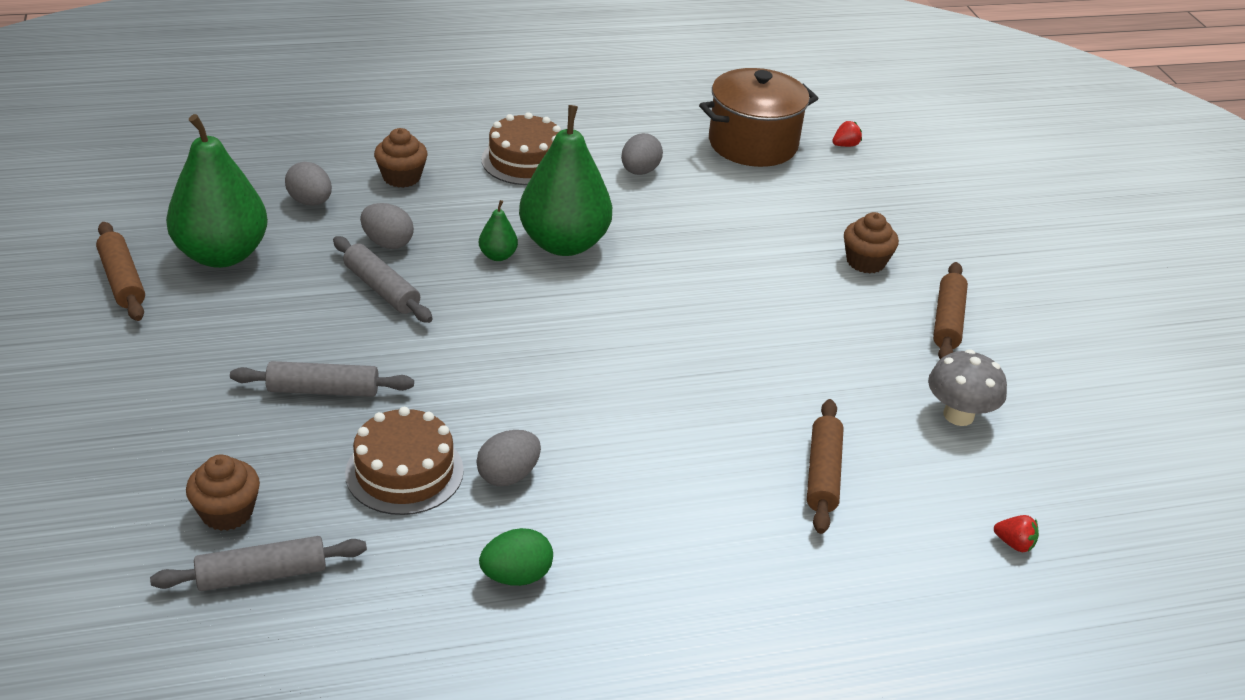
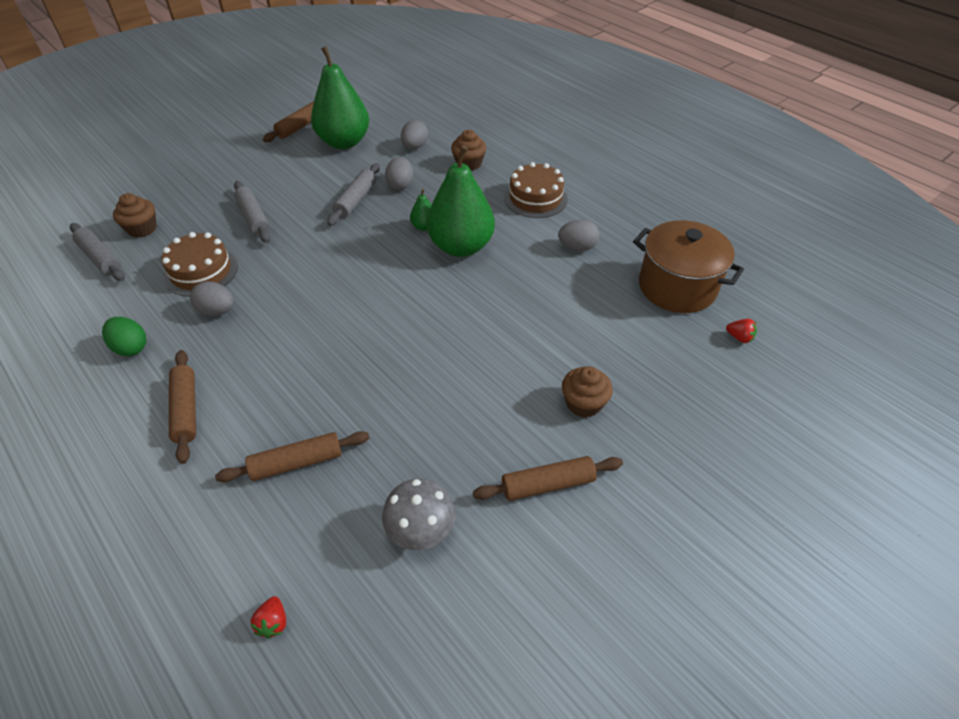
camera: 65 degrees right, 10 degrees up
none -> brown rolling pin [169,350,196,464]

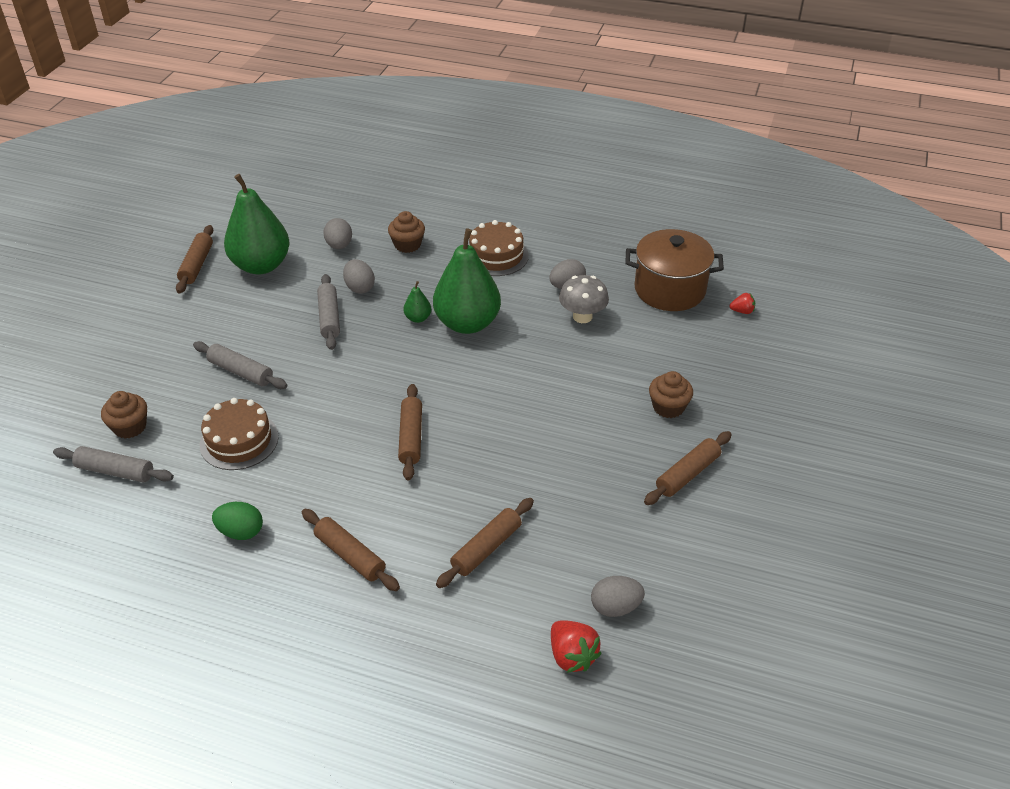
camera: 30 degrees left, 5 degrees down
grey egg [190,281,234,316] -> grey egg moved to [591,576,645,617]
red strawberry [251,596,286,638] -> red strawberry [551,620,602,673], size x1.71
grey mushroom [382,479,455,550] -> grey mushroom moved to [559,275,609,323]
none -> brown rolling pin [398,384,422,481]

